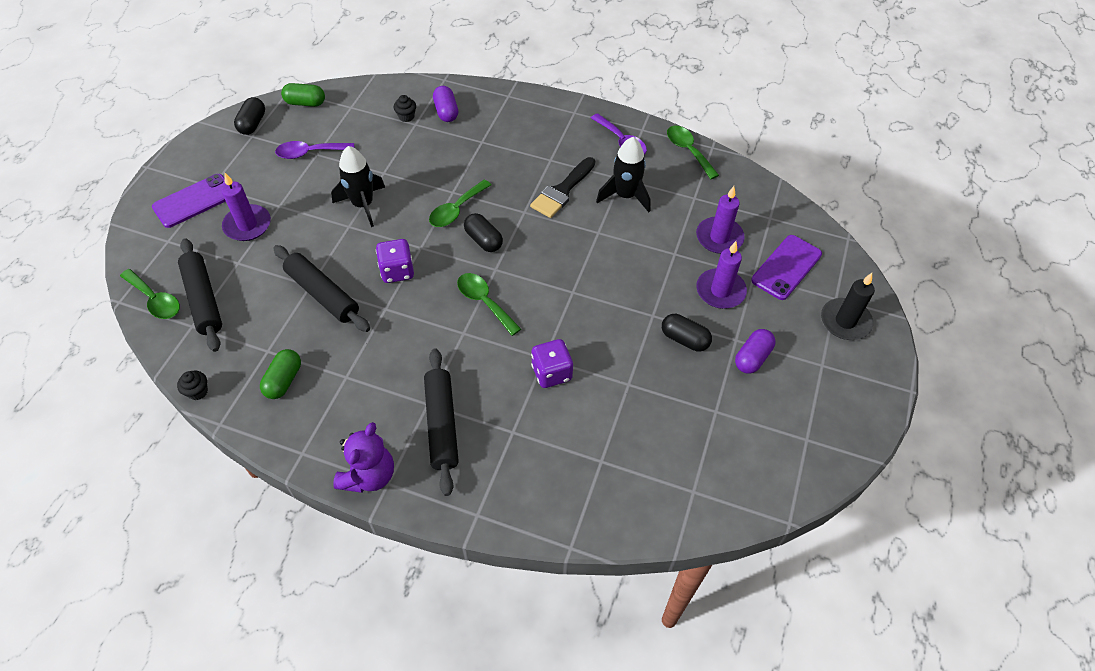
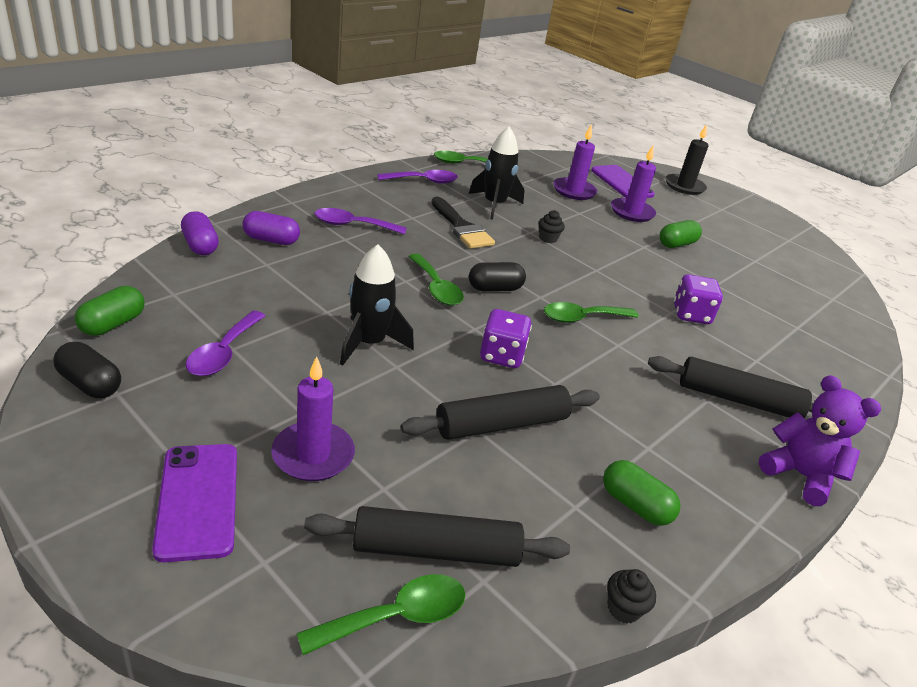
camera: 70 degrees left, 20 degrees down
black cupcake [394,95,416,122] -> black cupcake moved to [538,210,565,243]
black capsule [662,314,712,351] -> green capsule [659,220,702,248]
purple capsule [735,329,775,373] -> purple capsule moved to [181,211,219,255]
none -> purple spoon [315,208,407,235]

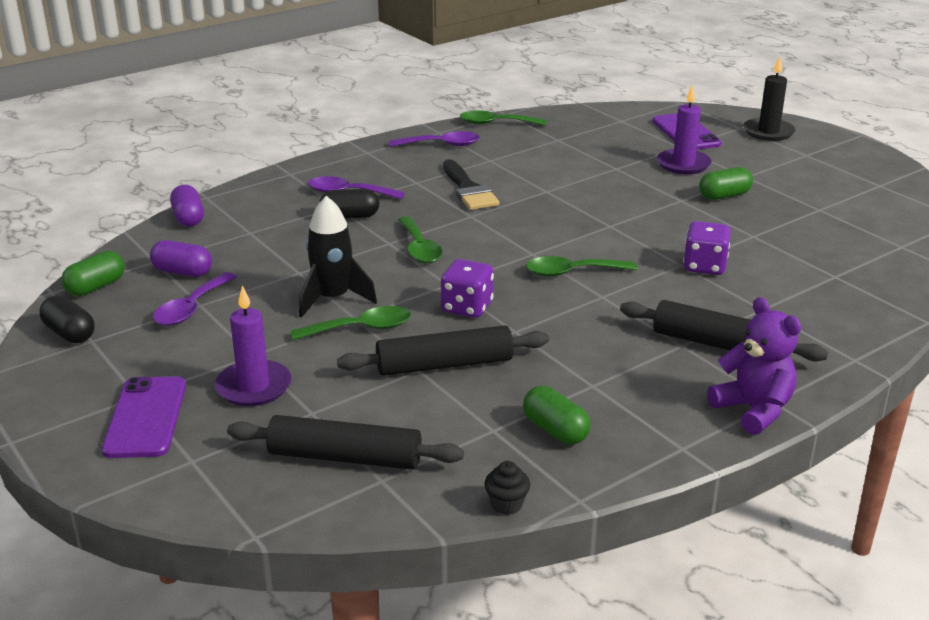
camera: 15 degrees right, 5 degrees down
purple capsule [242,211,300,245] -> purple capsule moved to [150,240,212,277]
green spoon [297,574,466,655] -> green spoon moved to [290,306,411,341]
black rocket [469,127,525,220] -> none
black capsule [469,262,526,291] -> black capsule moved to [320,189,379,219]
black cupcake [538,210,565,243] -> none
purple candle [553,125,597,200] -> none

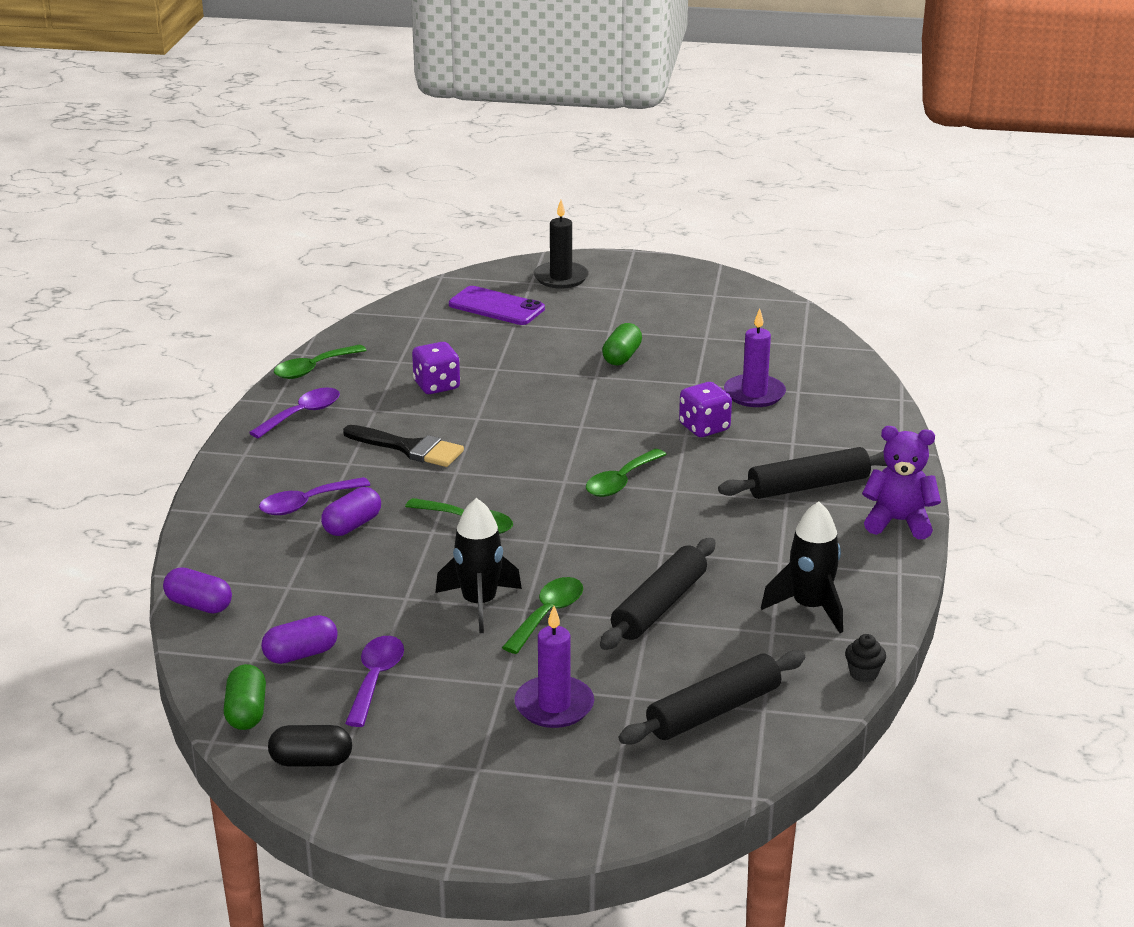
camera: 45 degrees left, 0 degrees up
purple phone [102,376,186,458] -> none
purple spoon [153,272,237,326] -> purple spoon turned 150 degrees counterclockwise [345,636,404,727]
black capsule [320,189,379,219] -> purple capsule [321,487,381,536]
purple dice [441,259,494,318] -> purple dice moved to [412,342,460,394]
green capsule [523,386,591,444] -> black rocket [761,502,843,633]
purple candle [657,85,712,174] -> purple candle moved to [724,308,786,407]

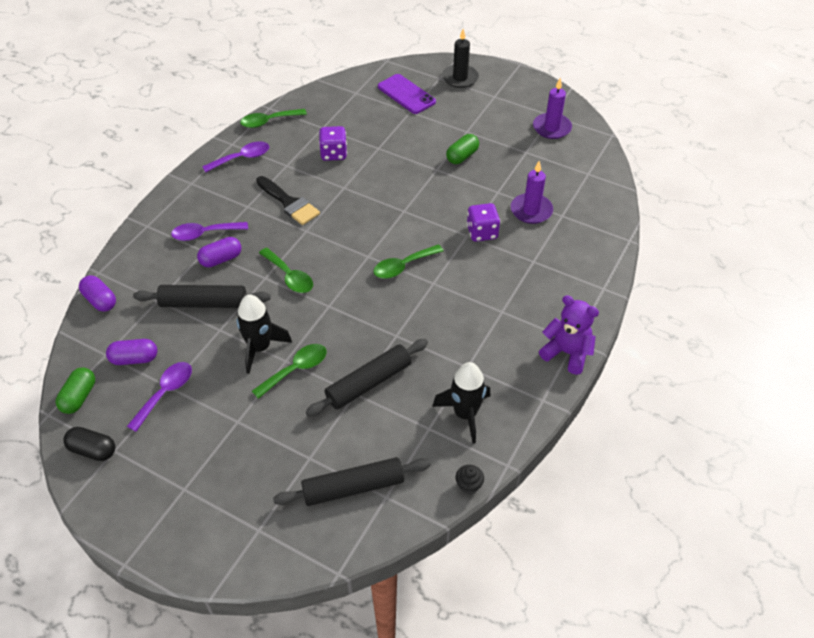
camera: 20 degrees right, 20 degrees up
purple candle [514,606,594,728] -> purple candle moved to [533,78,572,139]
black rolling pin [718,447,887,499] -> black rolling pin moved to [133,285,271,308]

